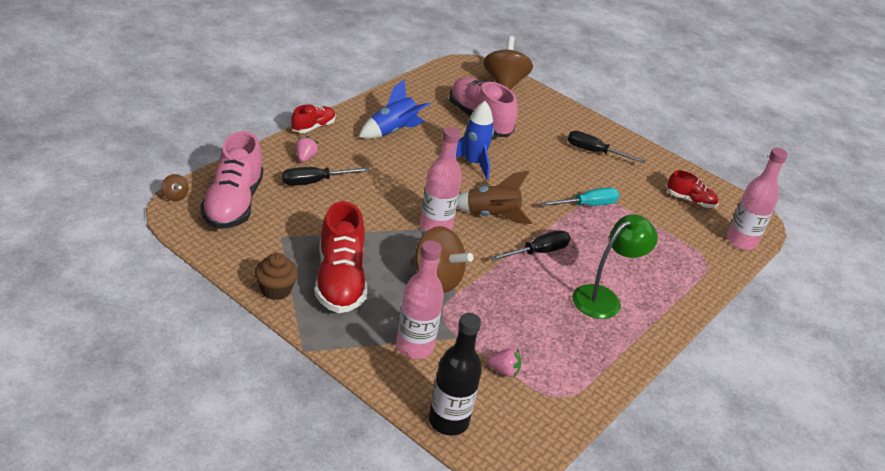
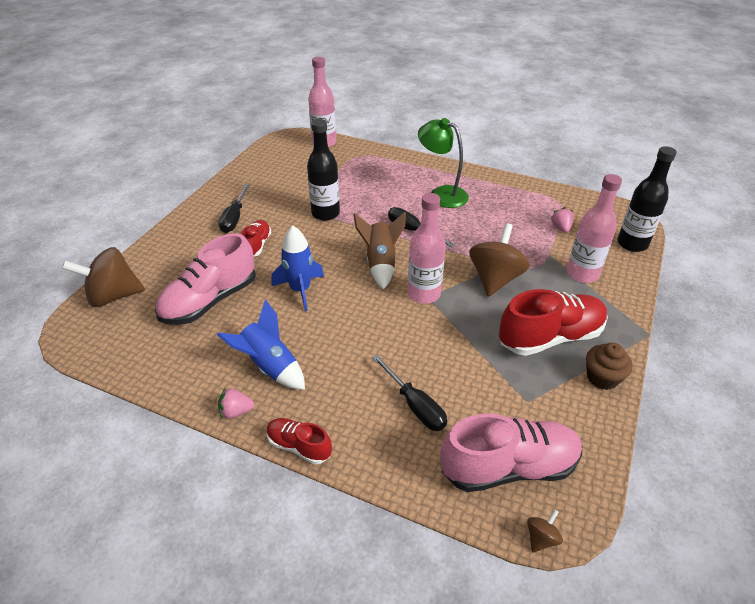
camera: 100 degrees left, 5 degrees up
pink strawberry [295,136,318,162] -> pink strawberry moved to [218,387,254,419]
turquoise screwdriver [540,187,620,207] -> black bottle [307,119,340,221]
red shoe [667,170,719,208] -> red shoe moved to [241,220,271,256]

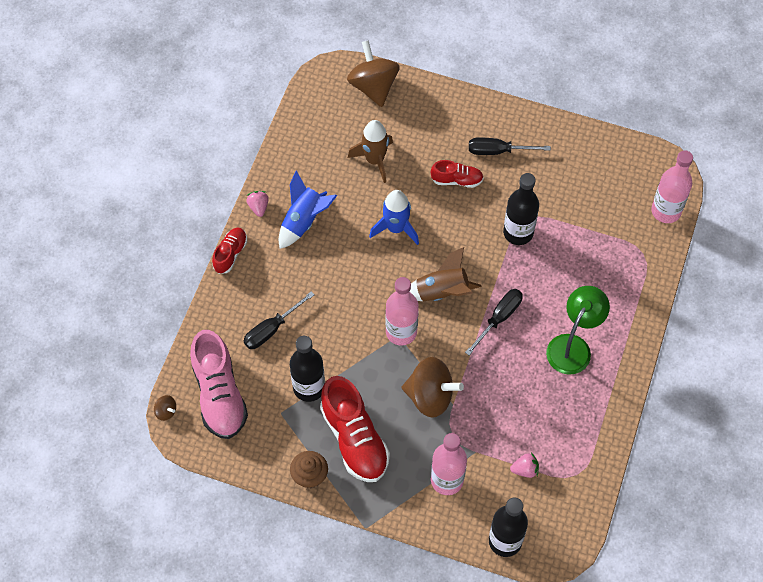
camera: 85 degrees right, 20 degrees up
pink shoe [155,233,256,325] -> brown rocket [348,120,393,183]
none -> black bottle [290,336,325,402]

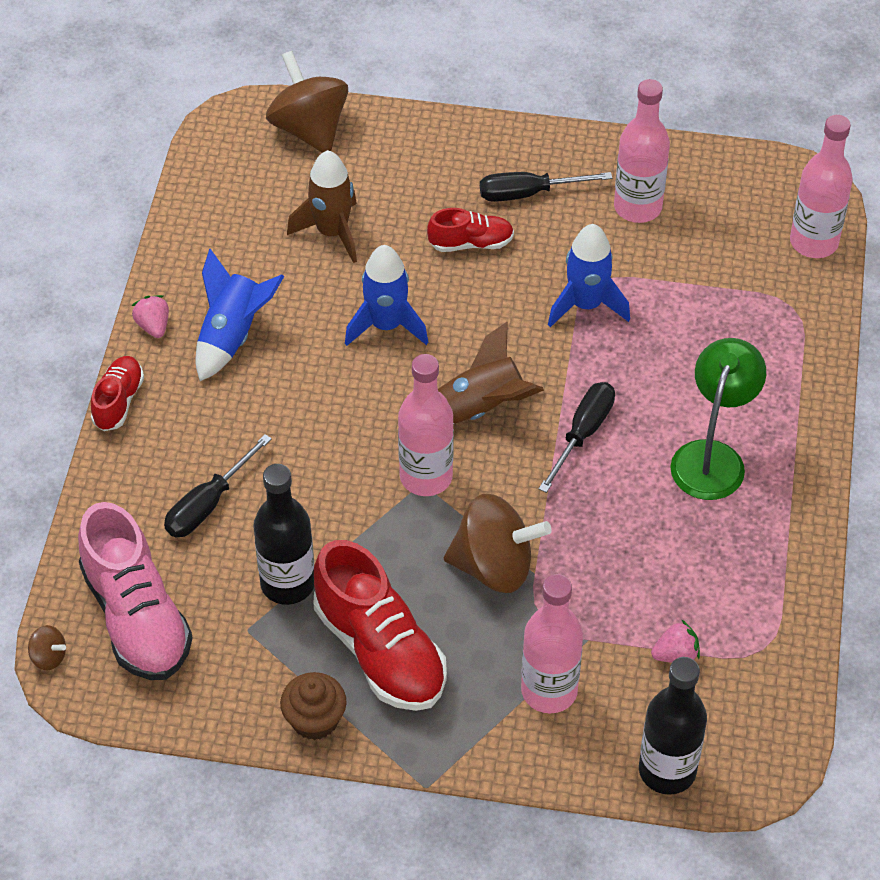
camera: 10 degrees left, 10 degrees down
black bottle [503,173,539,245] -> blue rocket [548,224,630,327]
none -> pink bottle [614,79,670,223]

